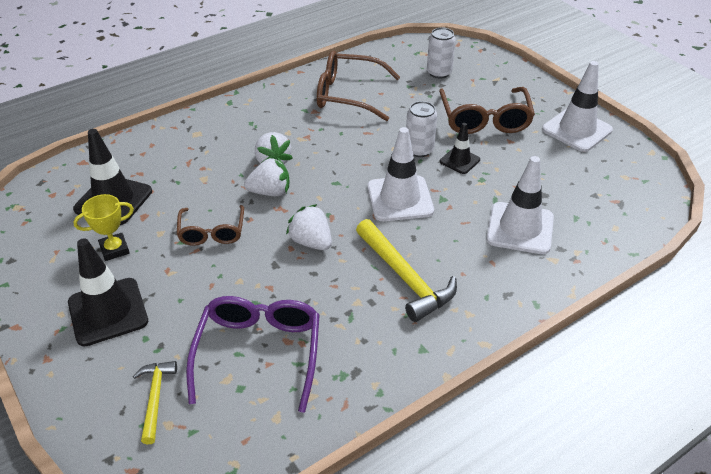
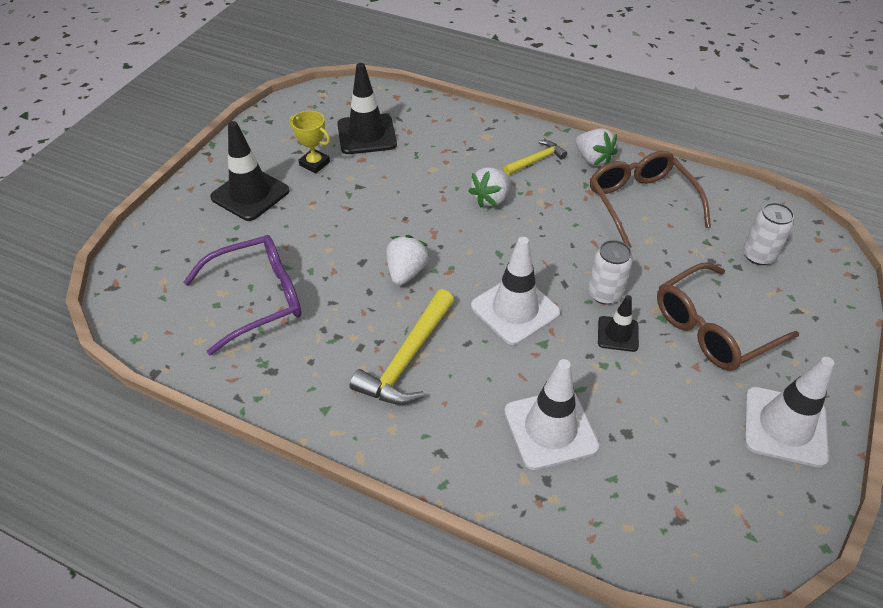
camera: 60 degrees right, 5 degrees up
yellow hammer [133,361,177,444] -> yellow hammer moved to [503,140,567,175]
brown glasses [177,205,244,246] -> none
white strawberry [244,157,289,196] -> white strawberry moved to [576,129,617,166]

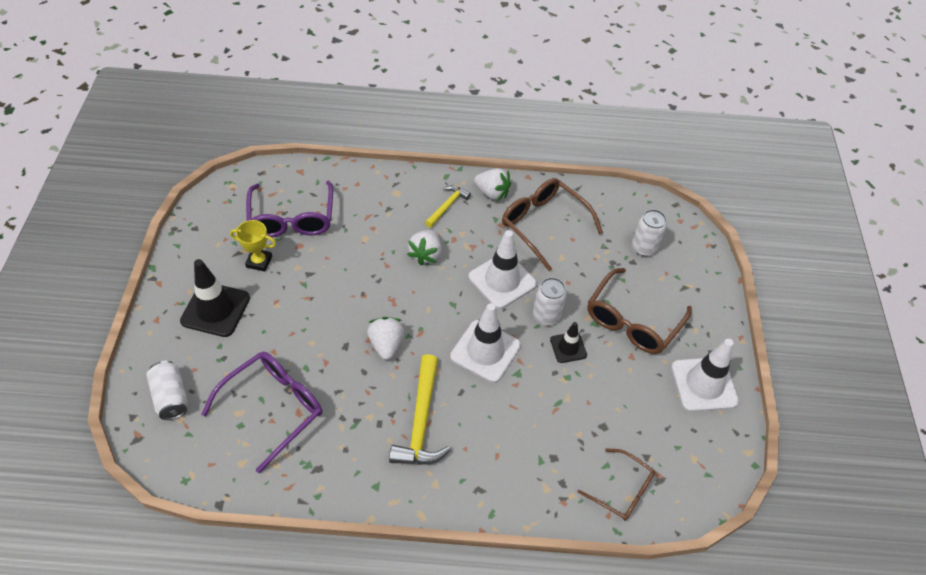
camera: 25 degrees left, 5 degrees up
black traffic cone [337,63,397,154] -> purple glasses [246,181,333,237]
white traffic cone [504,359,599,470] -> white traffic cone moved to [469,230,537,309]
none -> white can [146,361,188,420]
none -> brown glasses [578,448,655,521]

